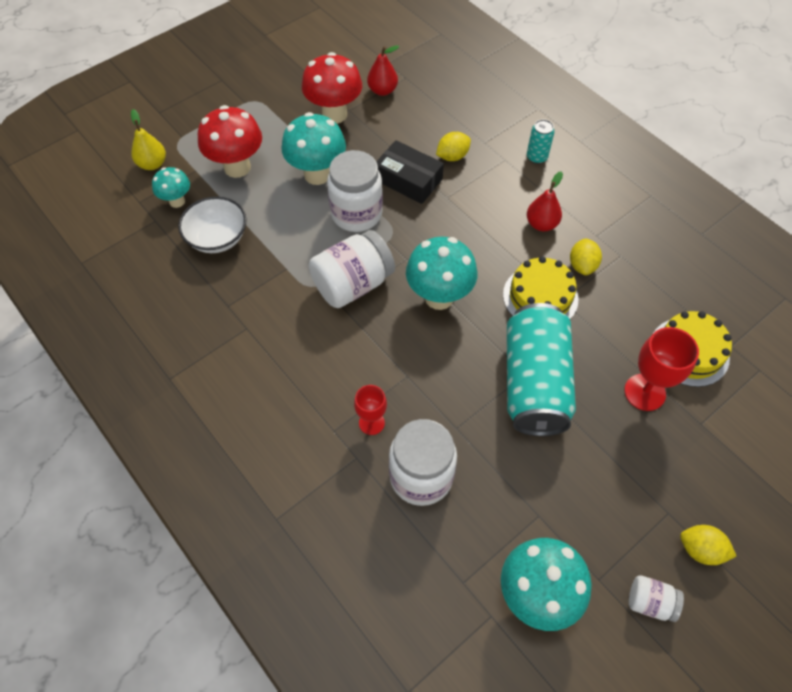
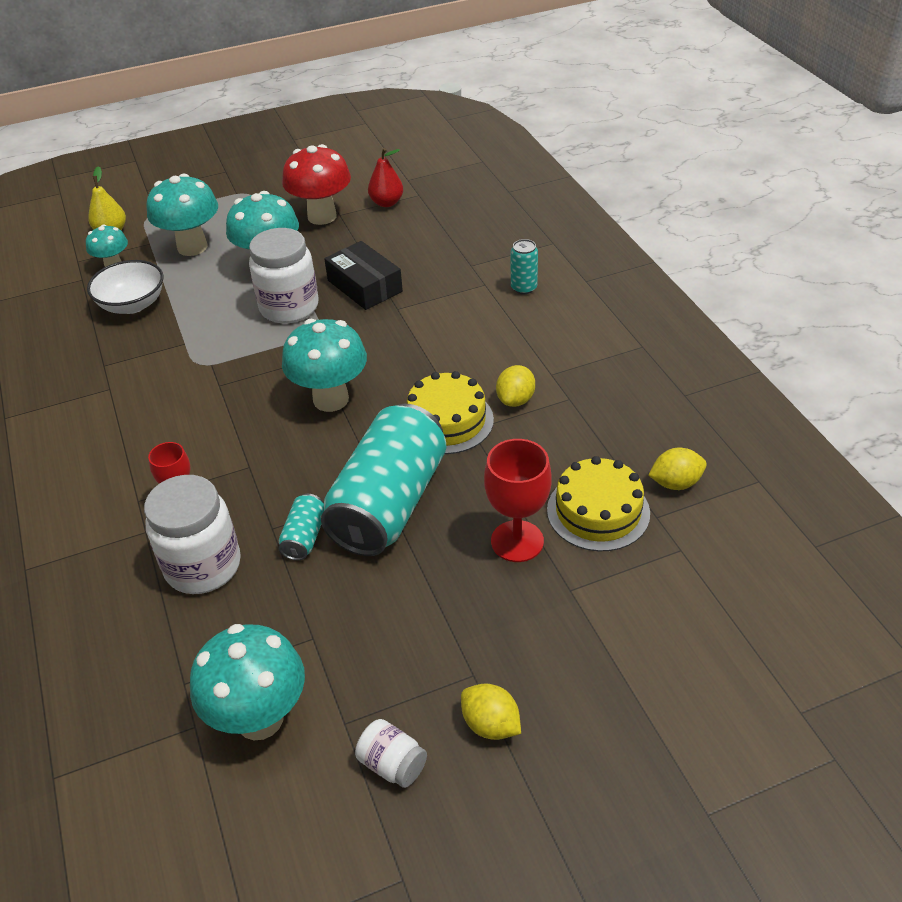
camera: 20 degrees right, 15 degrees down
red mushroom [198,105,262,178] -> turquoise mushroom [146,174,218,256]
white jar [309,230,395,308] -> none
yellow lemon [436,132,471,161] -> yellow lemon moved to [648,448,707,490]
red pear [527,171,563,231] -> none
none -> turquoise can [279,494,324,560]

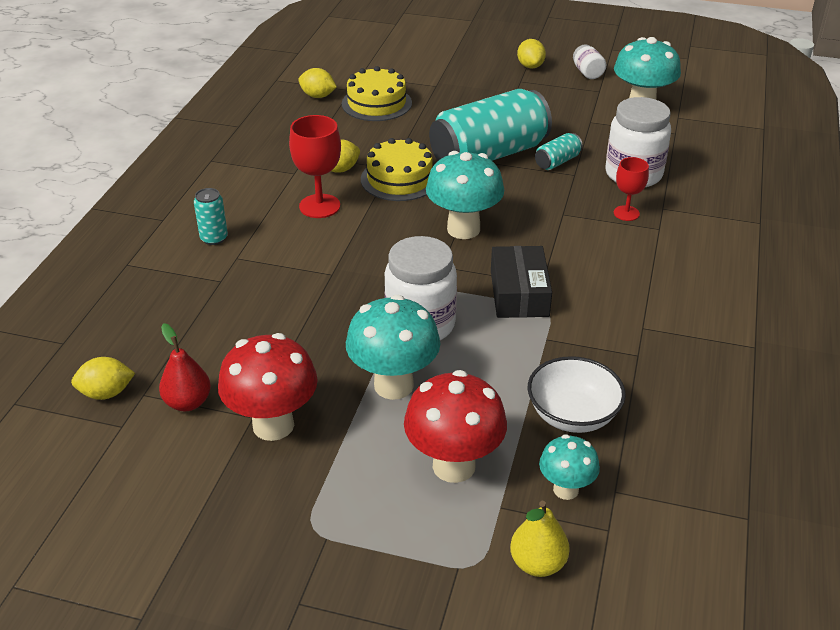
camera: 145 degrees left, 5 degrees down
turquoise mushroom [146,174,218,256] -> red mushroom [404,370,507,483]
black box [324,241,403,310] -> black box moved to [491,246,552,318]
red goblet [484,439,552,562] -> red goblet moved to [289,115,341,218]
none -> yellow lemon [71,357,135,400]

